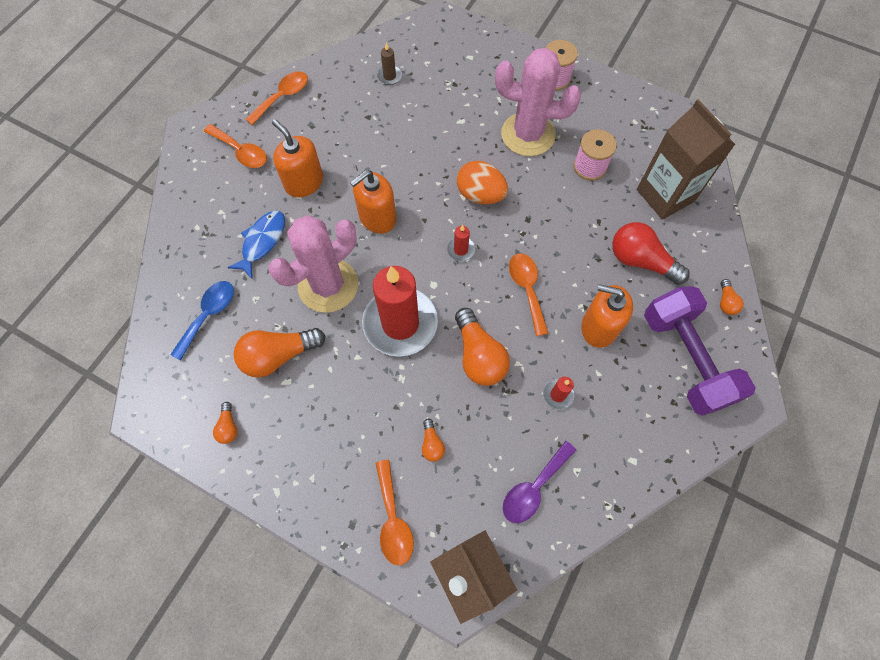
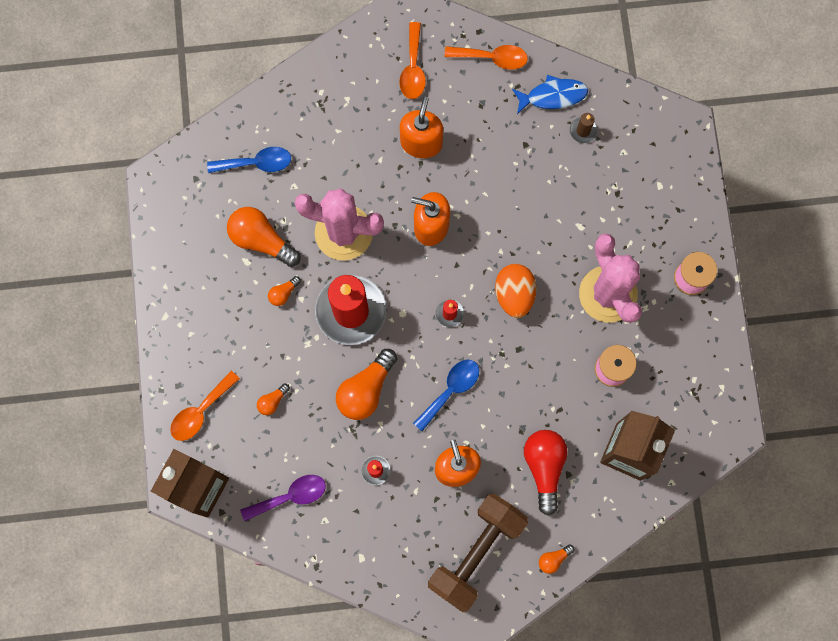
camera: 55 degrees right, 10 degrees up
orange light bulb [213,402,238,444] -> orange light bulb moved to [268,276,301,306]
blue fish [227,211,285,278] -> blue fish moved to [512,75,588,114]
purple spoon [503,441,576,523] -> purple spoon turned 150 degrees clockwise [240,475,326,521]
orange spoon [509,253,549,336] -> blue spoon [413,360,479,431]
purple dumbbell [644,286,756,416] -> brown dumbbell [428,493,528,612]

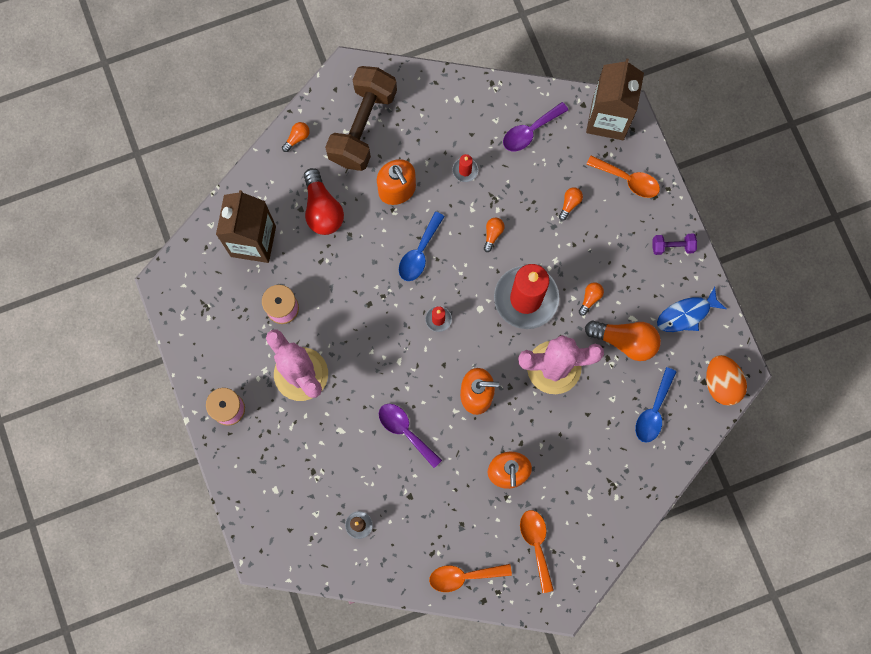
camera: 165 degrees right, 0 degrees up
orange spoon [170,371,240,441] -> orange spoon turned 90 degrees clockwise [586,155,660,198]
blue spoon [207,147,291,173] -> blue spoon turned 45 degrees counterclockwise [635,367,676,443]
orange light bulb [336,349,397,420] -> orange light bulb [484,218,505,252], size x0.48
orange egg [495,264,537,318] -> orange egg moved to [706,355,747,406]
blue fish [512,75,588,114] -> blue fish moved to [657,287,726,332]
none -> purple spoon [379,404,442,468]
none -> purple dumbbell [652,234,697,255]

